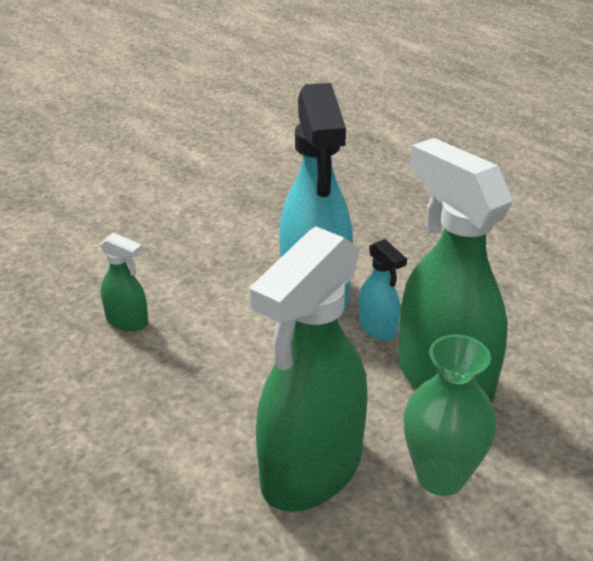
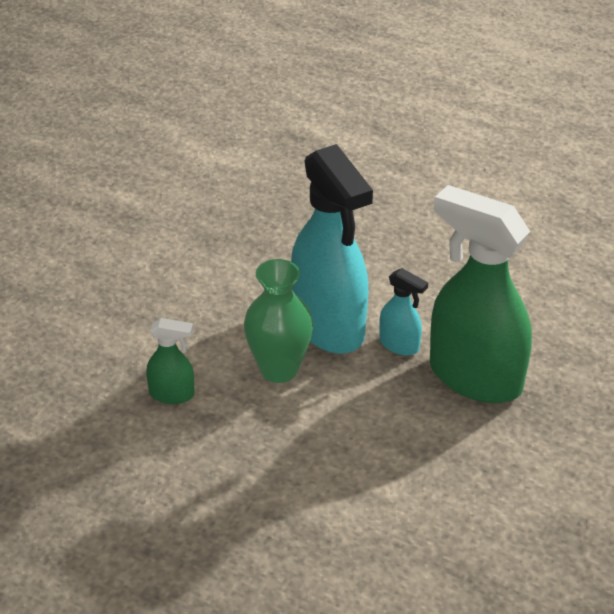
camera: 20 degrees left, 5 degrees up
green spray bottle [249,226,367,512] -> none
green vase [403,335,497,496] -> green vase moved to [244,259,313,383]

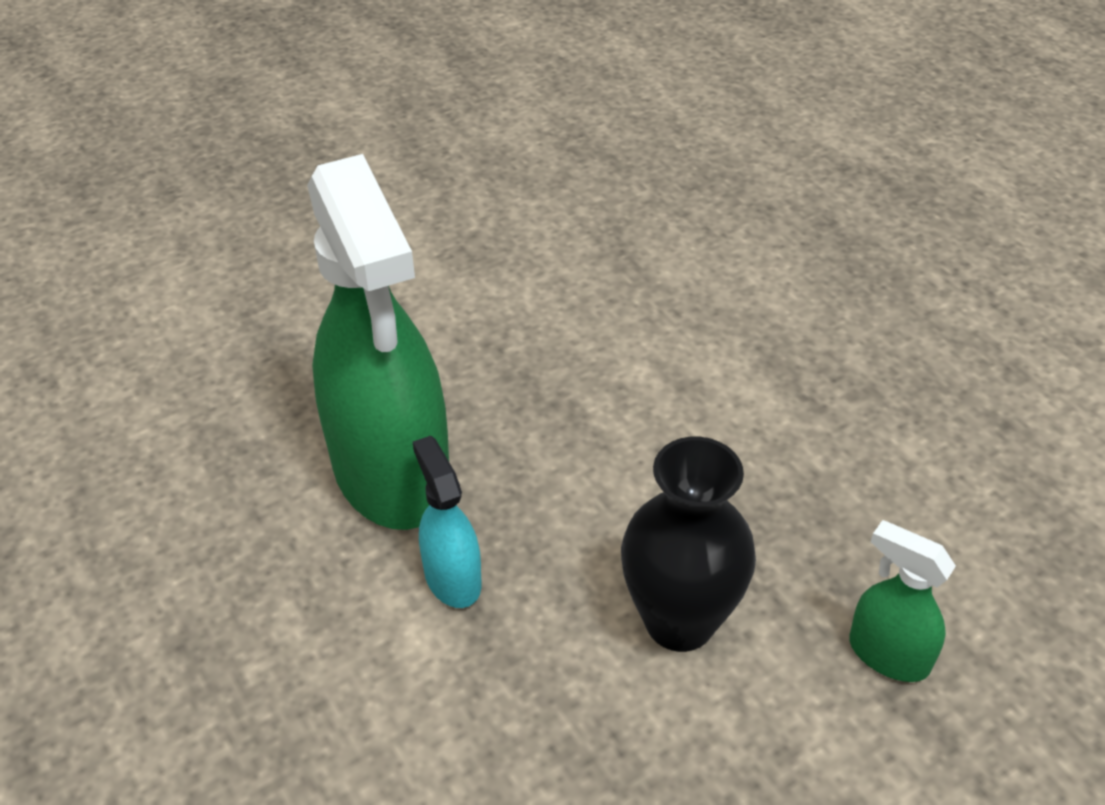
camera: 150 degrees left, 5 degrees up
green vase [244,259,313,383] -> black vase [621,437,756,652]
turquoise spray bottle [291,144,373,354] -> none

